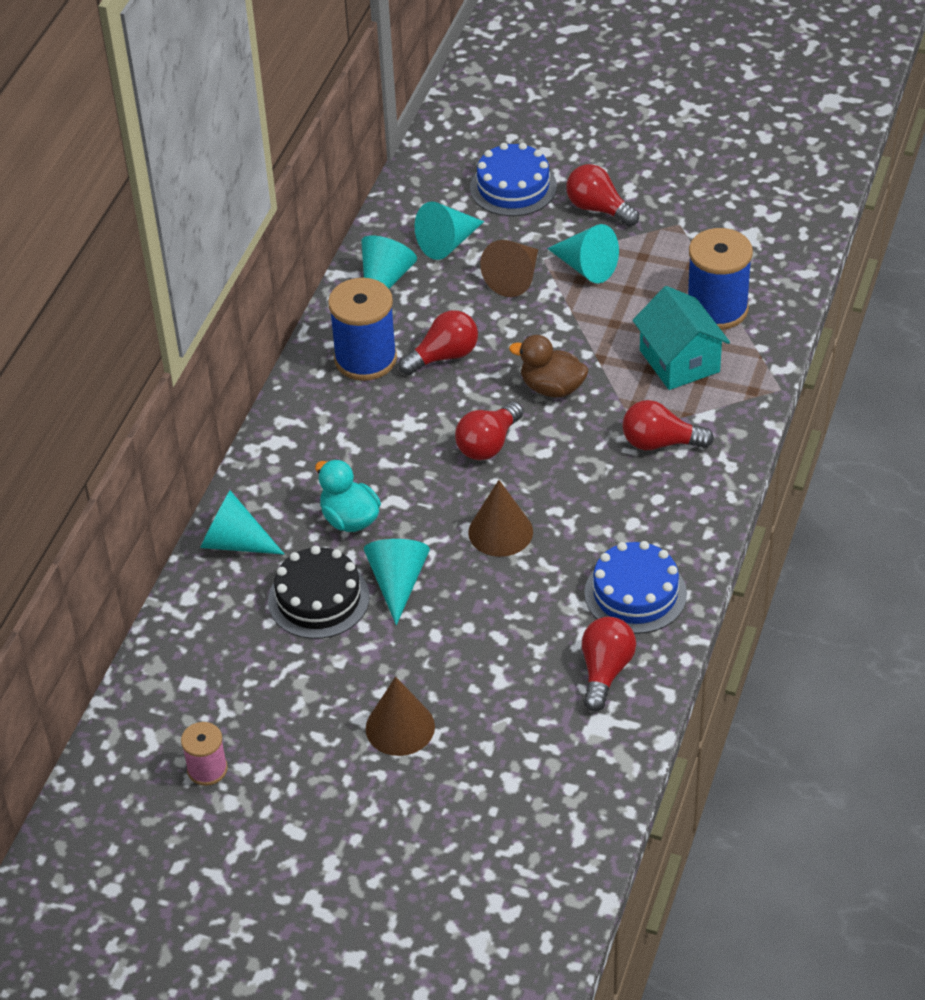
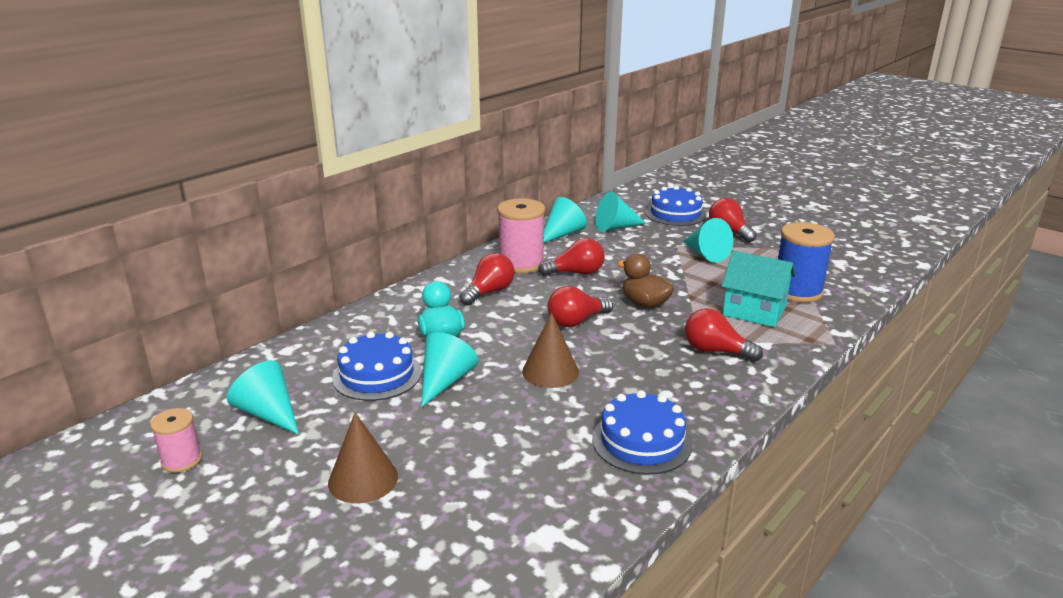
camera: 20 degrees right, 20 degrees down
turquoise cone [200,490,284,555] -> turquoise cone moved to [227,360,299,435]
black cake [268,546,370,639] -> blue cake [332,332,422,401]
blue spool [328,278,397,381] -> pink spool [497,198,545,273]
brown cone [480,240,538,297] -> none
red light bulb [582,617,636,712] -> red light bulb moved to [459,253,514,305]
turquoise house [633,286,730,390] -> turquoise house turned 60 degrees counterclockwise [722,251,796,327]

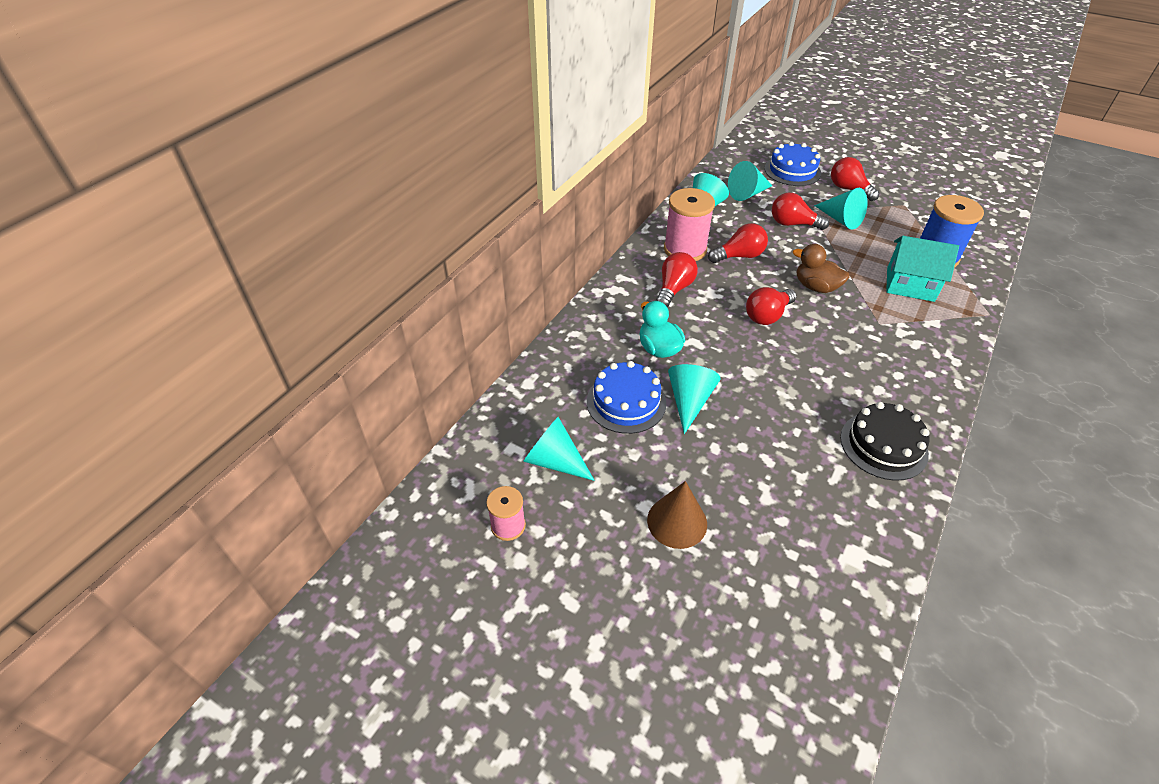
camera: 10 degrees left, 20 degrees up
brown cone [522,313,579,388] -> none
blue cake [592,390,692,475] -> black cake [840,402,930,481]
red light bulb [685,308,763,362] -> red light bulb moved to [772,193,829,230]

